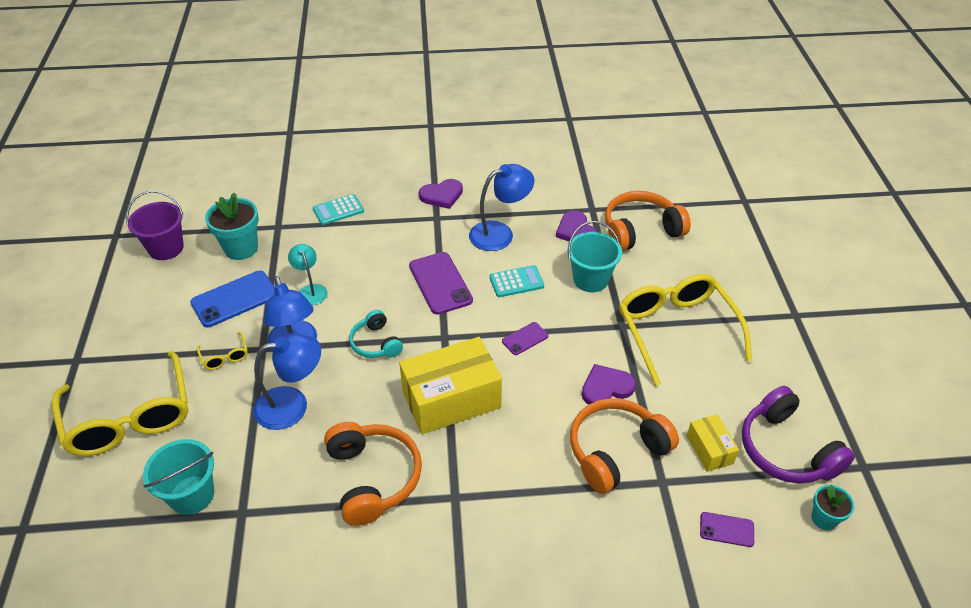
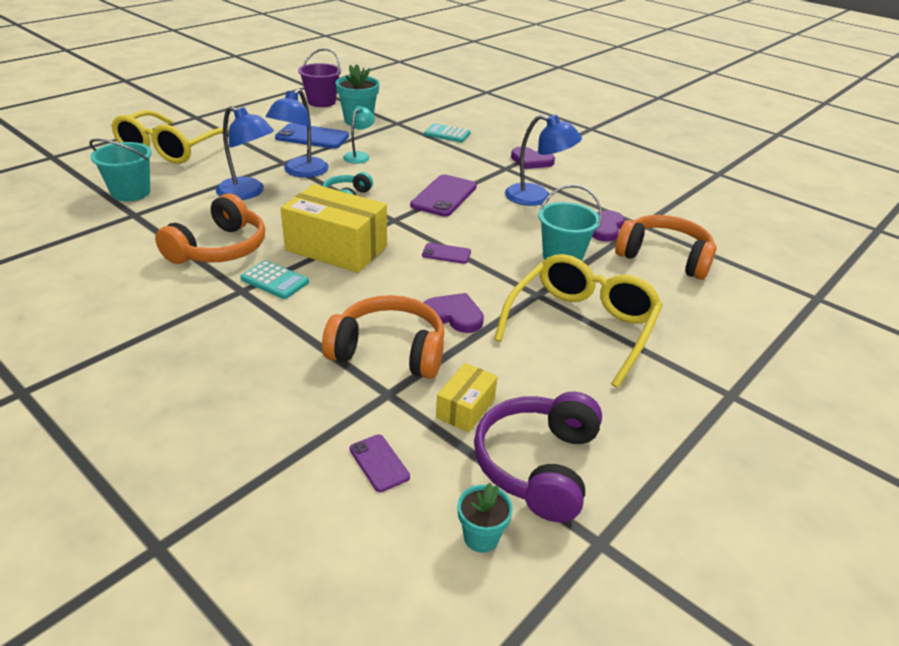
camera: 45 degrees right, 10 degrees down
yellow glasses [197,332,248,370] -> none
turquoise calculator [490,265,544,297] -> turquoise calculator moved to [240,260,309,299]

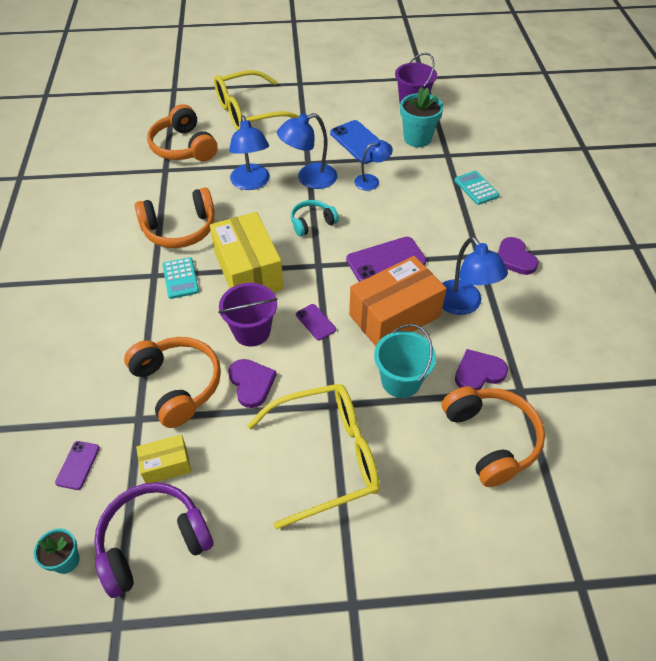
camera: 45 degrees right, 15 degrees up
turquoise bucket [89,139,152,201] -> orange headphones [147,104,218,161]
turquoise lamp [343,106,375,164] -> blue lamp [354,140,393,191]
none -> purple bucket [218,283,278,346]
none -> orange box [349,256,447,346]

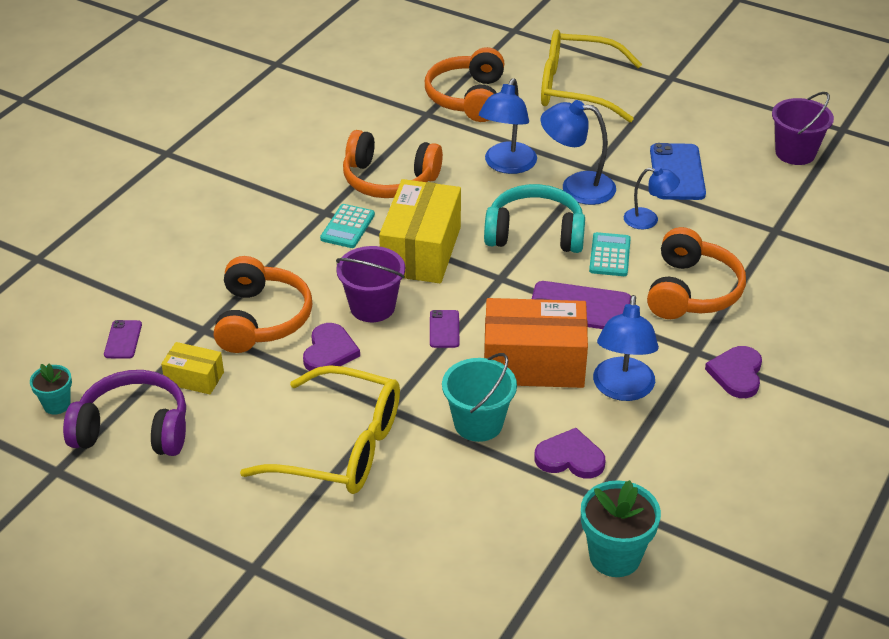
camera: 35 degrees right, 10 degrees down
purple phone [55,441,100,490] -> purple phone turned 45 degrees counterclockwise [104,320,142,359]
turquoise headphones [291,200,339,236] -> turquoise headphones [484,184,585,253], size x1.69
turquoise flower pot [400,87,444,147] -> turquoise flower pot moved to [581,480,661,577]
orange headphones [442,386,545,487] -> orange headphones moved to [647,227,746,319]
turquoise calculator [454,171,500,205] -> turquoise calculator moved to [589,232,631,276]

